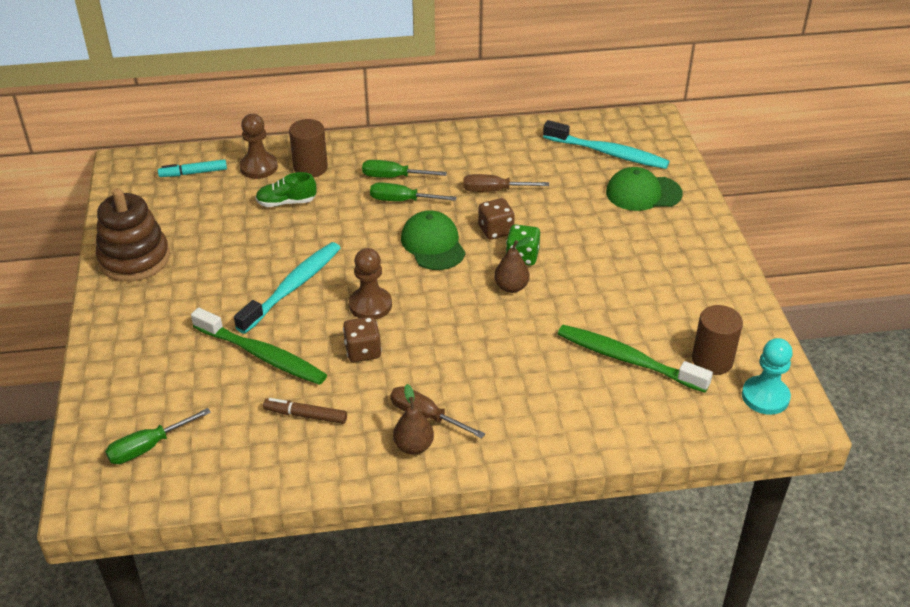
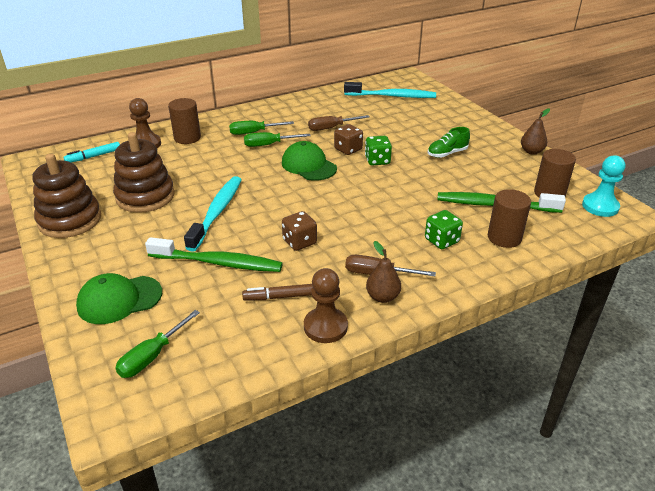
camera: 20 degrees left, 5 degrees down
green shoe [255,172,316,207] -> green shoe moved to [427,127,470,158]
brown pawn [349,248,392,320] -> brown pawn moved to [304,268,348,343]
brown pear [494,237,531,293] -> brown pear moved to [521,108,550,155]
green cap [606,167,683,211] -> green cap moved to [76,273,162,324]
none -> brown stacking toy [113,132,175,213]
none -> green dice [425,210,463,249]
none -> brown cylinder [488,189,531,248]

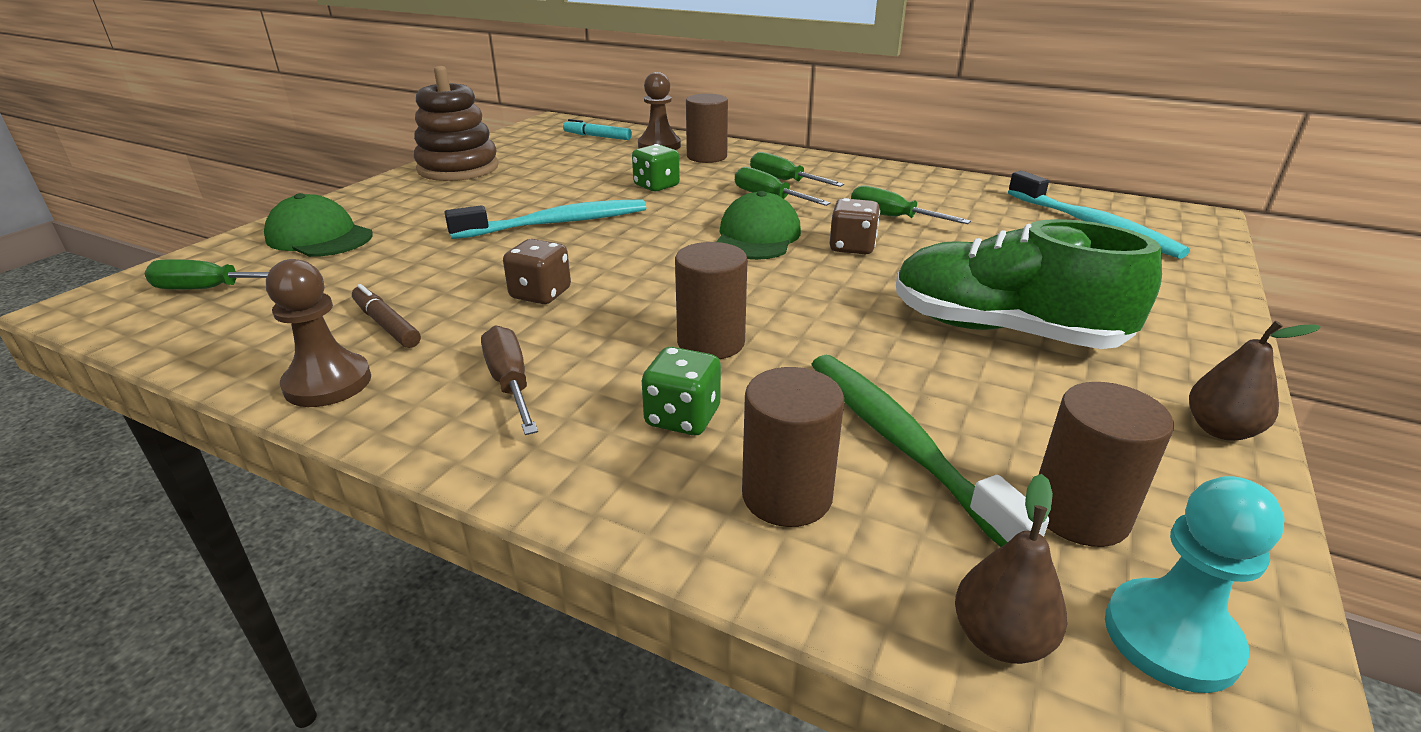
camera: 55 degrees right, 5 degrees down
brown stacking toy [113,132,175,213] -> none
green toothbrush [145,237,283,272] -> none
brown screwdriver [308,115,369,131] -> green screwdriver [851,185,971,224]
green dice [365,136,392,166] -> green dice moved to [632,144,680,192]
brown pear [366,241,401,303] -> brown pear moved to [955,474,1067,664]
green shoe [427,127,470,158] -> green shoe [896,219,1162,349], size x2.04
none -> brown cylinder [675,242,748,359]

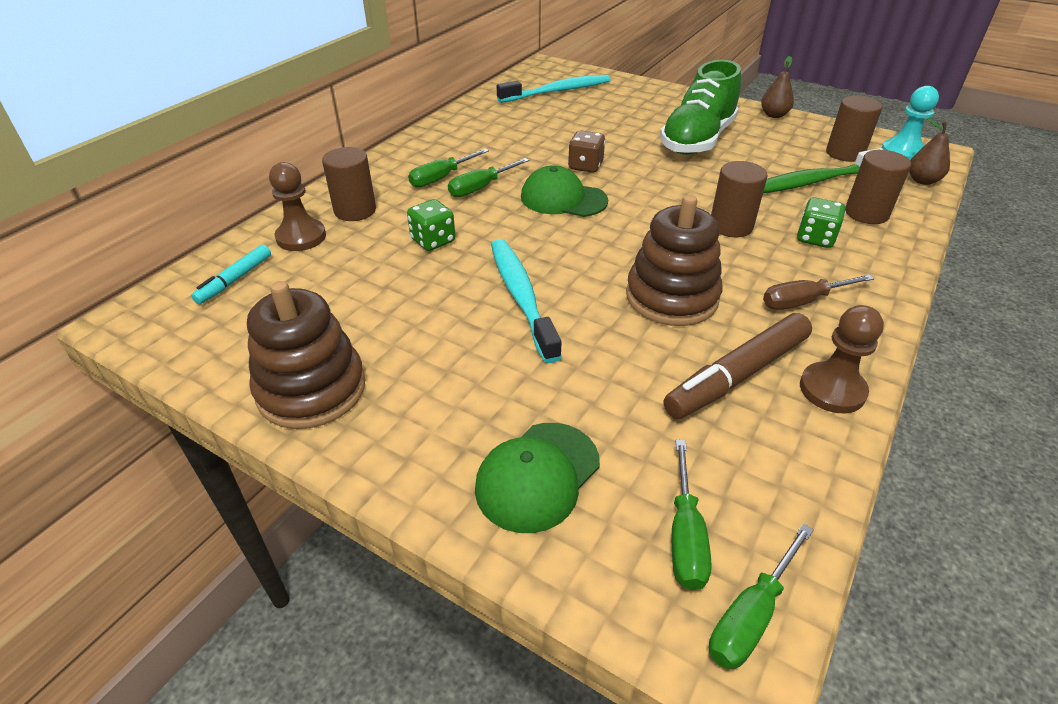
camera: 85 degrees left, 10 degrees up
brown marker [352,284,421,348] -> brown marker [663,313,812,419], size x1.77
brown dice [503,239,571,304] -> brown stacking toy [626,195,722,326]
green screwdriver [851,185,971,224] -> green screwdriver moved to [709,523,814,669]

